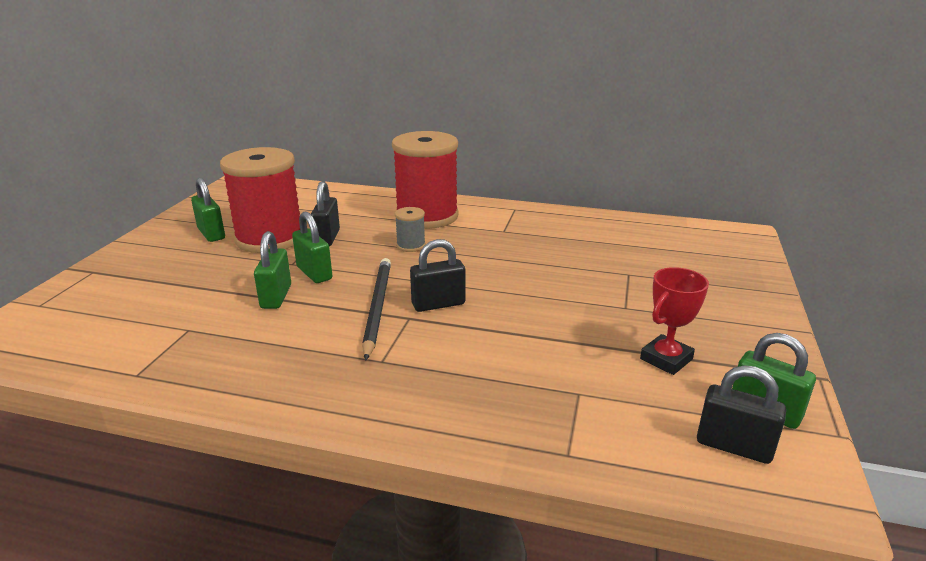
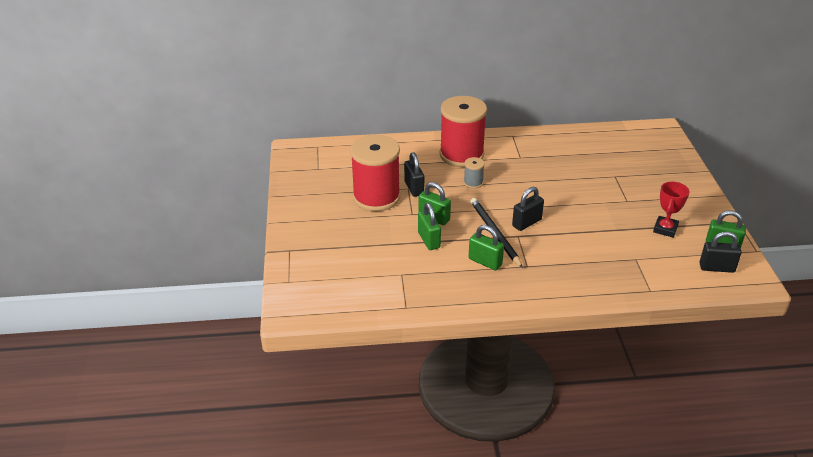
camera: 20 degrees left, 10 degrees up
green padlock [191,178,225,242] -> green padlock moved to [468,225,504,270]

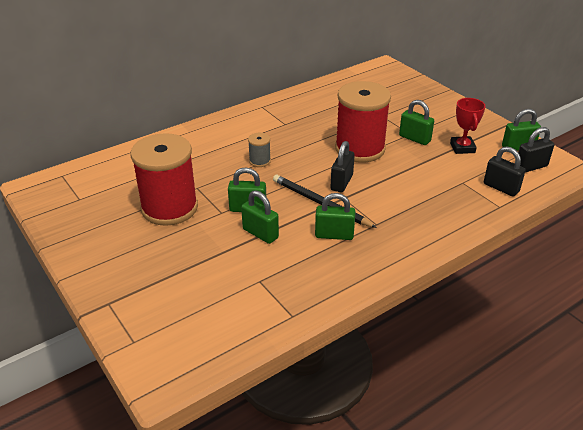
camera: 30 degrees left, 0 degrees up
black padlock [404,152,424,197] -> black padlock moved to [484,146,526,197]
red spool [440,96,487,167] -> red spool moved to [335,81,391,163]
none -> green padlock [399,100,434,145]

